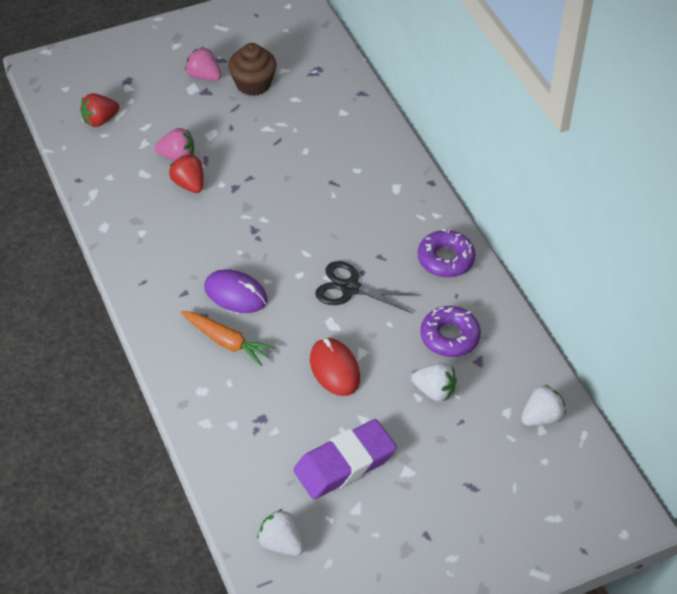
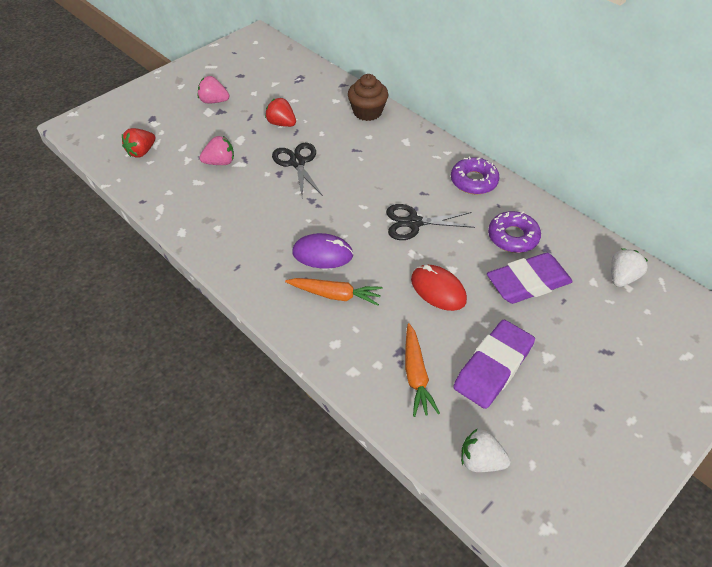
camera: 20 degrees left, 0 degrees up
red strawberry [169,154,203,193] -> red strawberry moved to [265,98,296,127]
brown cupcake [228,43,277,96] -> brown cupcake moved to [348,74,388,121]
white strawberry [411,363,457,402] -> purple eraser [487,253,573,304]
none -> black scissors [272,143,323,197]
none -> orange carrot [405,323,440,417]

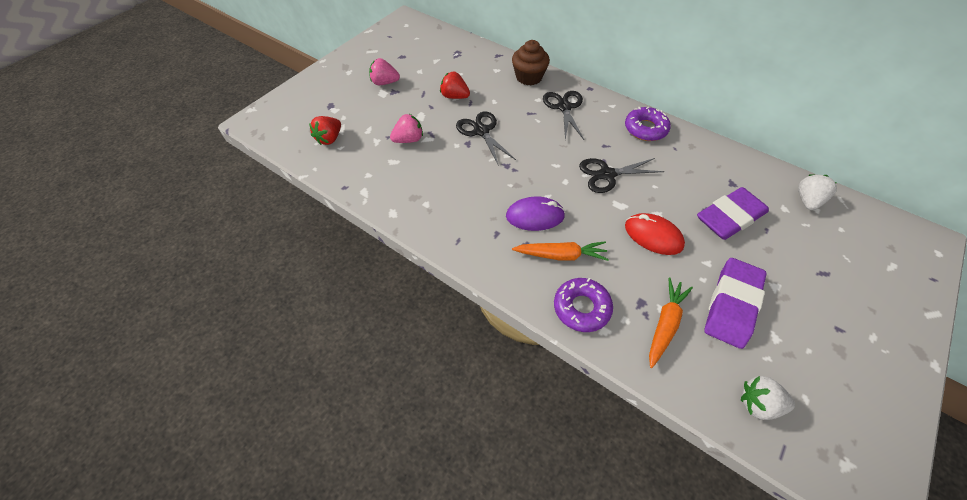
camera: 10 degrees left, 5 degrees up
orange carrot [405,323,440,417] -> orange carrot turned 135 degrees counterclockwise [649,278,693,368]
purple donut [488,211,541,253] -> purple donut moved to [554,278,613,332]
none -> black scissors [543,91,584,140]

